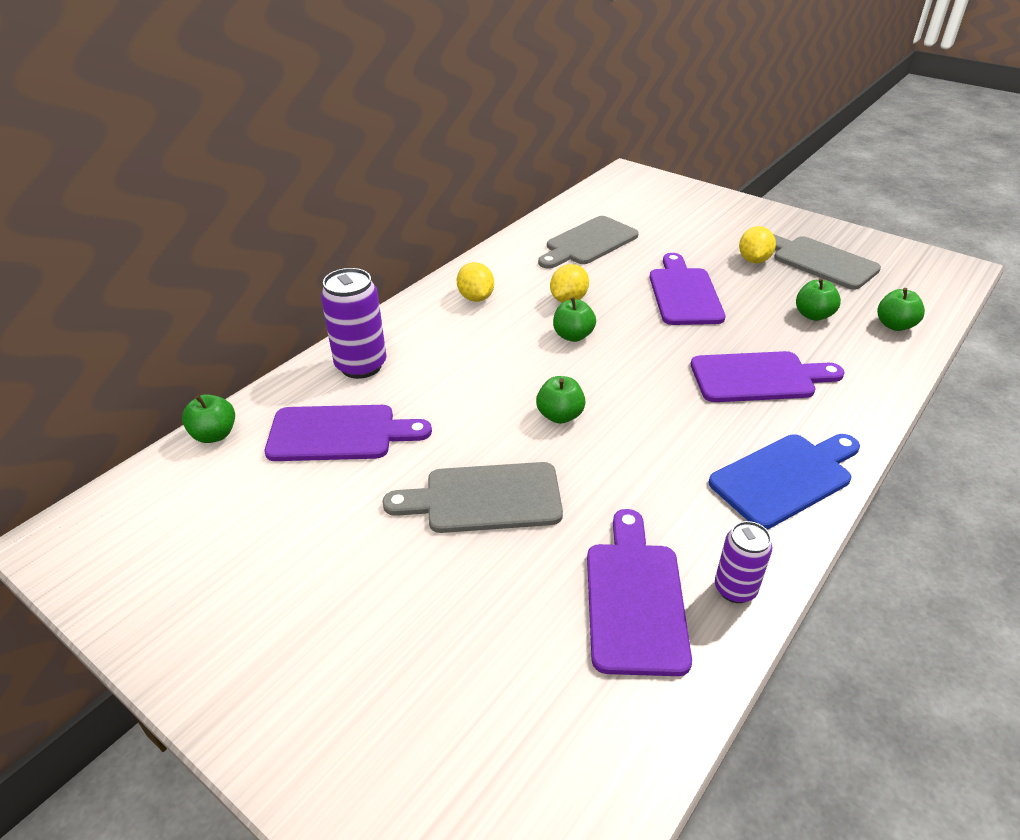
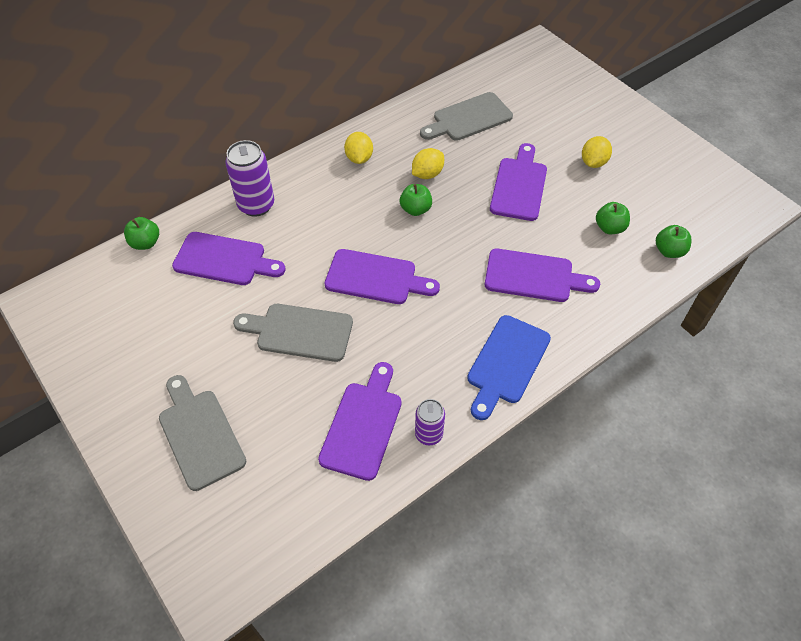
camera: 15 degrees right, 15 degrees up
green apple [536,376,586,424] -> purple cutting board [325,249,440,304]
blue cutting board [709,434,860,529] -> blue cutting board turned 135 degrees clockwise [467,315,551,420]
grey cutting board [773,234,881,290] -> grey cutting board moved to [159,375,246,491]

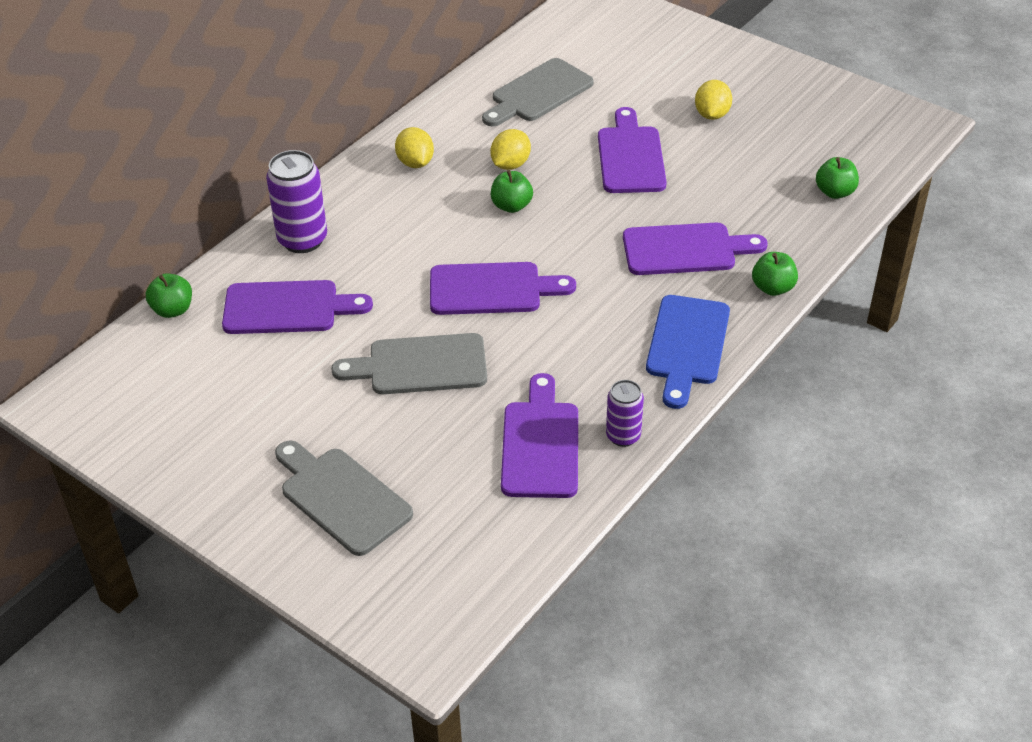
camera: 15 degrees left, 10 degrees down
green apple [596,202,630,234] -> green apple moved to [752,252,798,296]

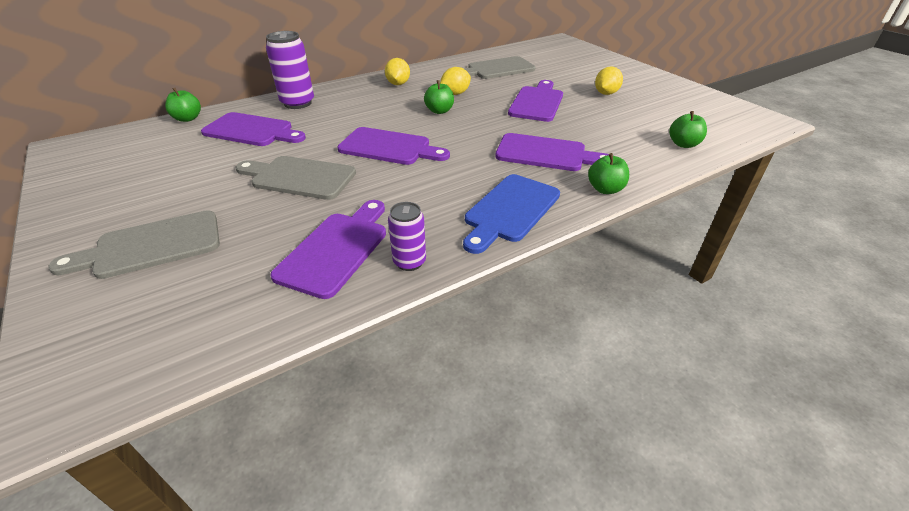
camera: 20 degrees right, 5 degrees down
grey cutting board [275,440,413,556] -> grey cutting board turned 90 degrees counterclockwise [48,210,220,279]

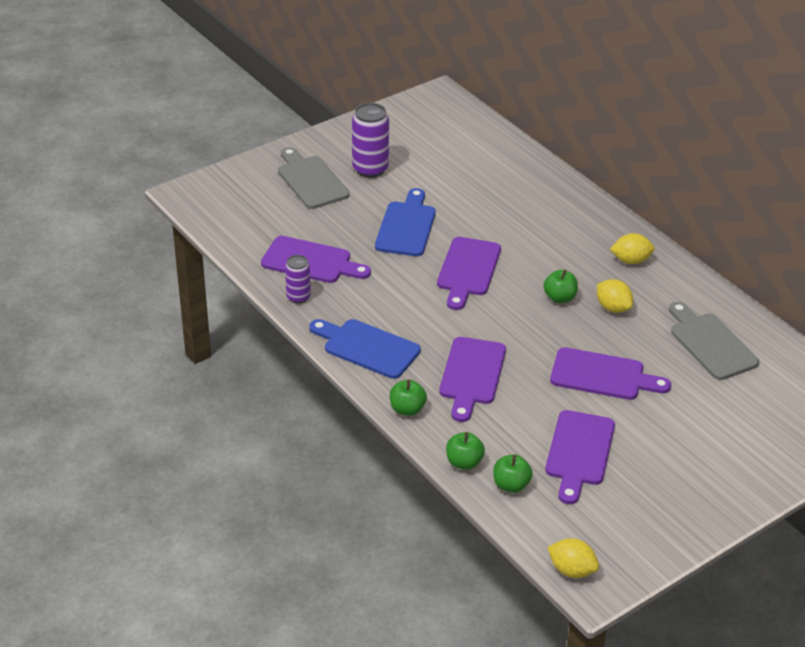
camera: 85 degrees right, 0 degrees up
green apple [165,88,201,122] -> green apple moved to [446,432,485,470]
purple cutting board [201,112,306,146] -> purple cutting board moved to [545,410,615,504]
grey cutting board [236,156,356,200] -> blue cutting board [375,188,436,256]
purple can [266,31,314,109] -> purple can moved to [352,103,389,178]
yellow lemon [595,67,623,95] -> yellow lemon moved to [547,538,599,578]

